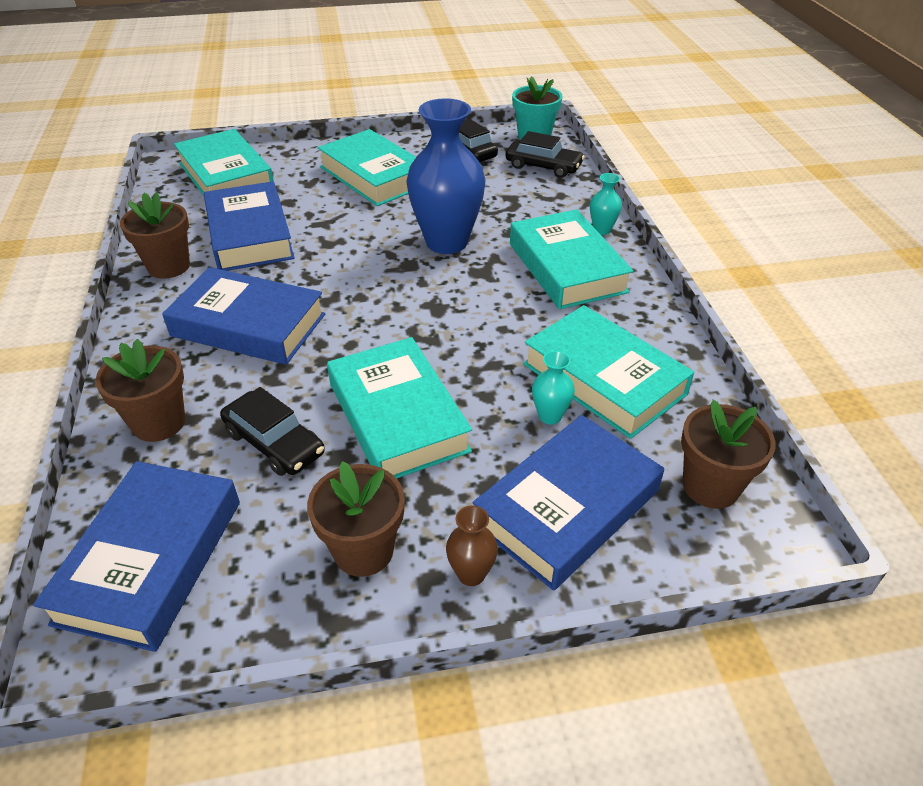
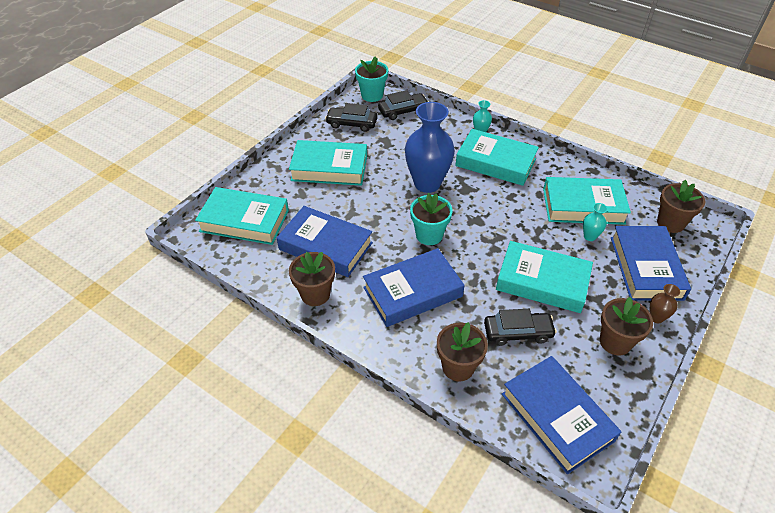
camera: 45 degrees left, 5 degrees up
none -> turquoise flower pot [410,193,453,245]

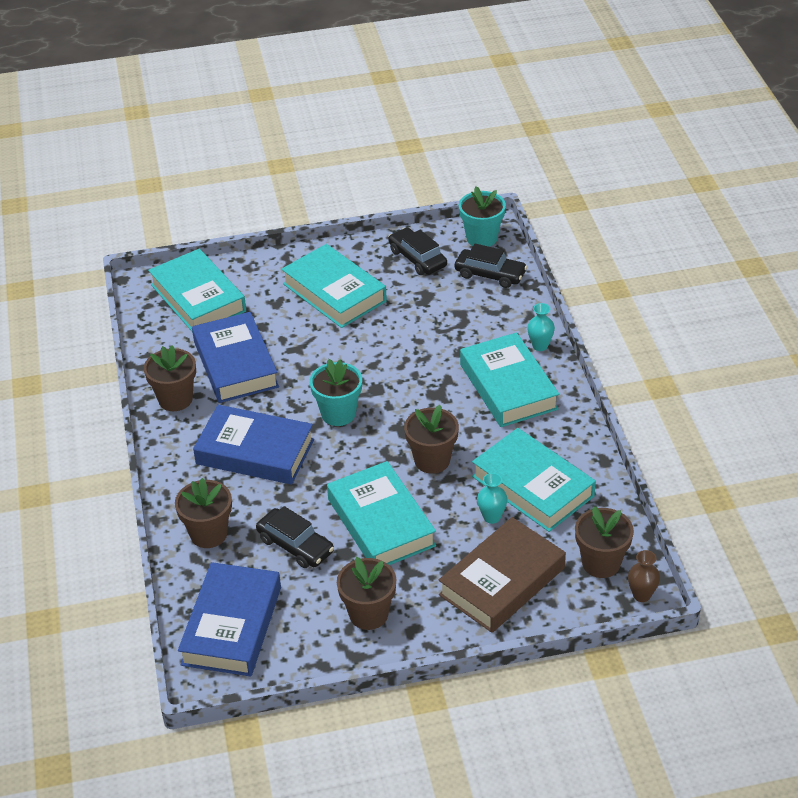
camera: 45 degrees right, 5 degrees down
blue vase [405,102,455,193] -> none
blue book [611,226,691,301] -> brown book [439,517,566,633]
brown vase [650,284,680,323] -> brown vase moved to [628,550,660,602]
none -> brown flower pot [404,405,459,474]

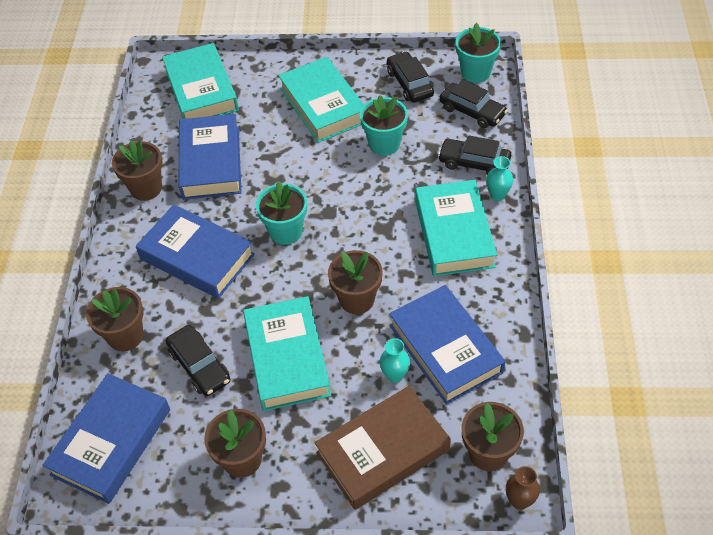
camera: 15 degrees right, 10 degrees up
turquoise book [472,428,596,532] -> blue book [389,285,506,405]
none -> turquoise flower pot [360,95,408,156]
none -> black car [438,135,511,175]

